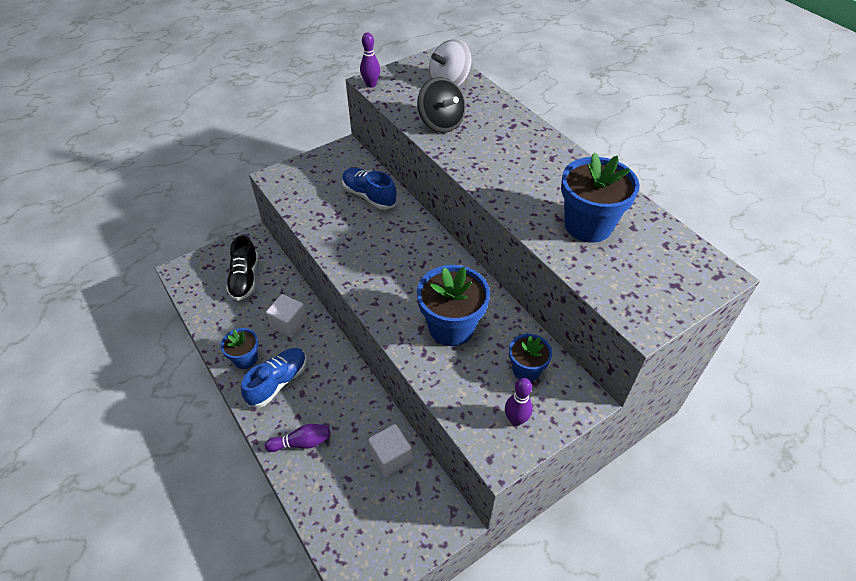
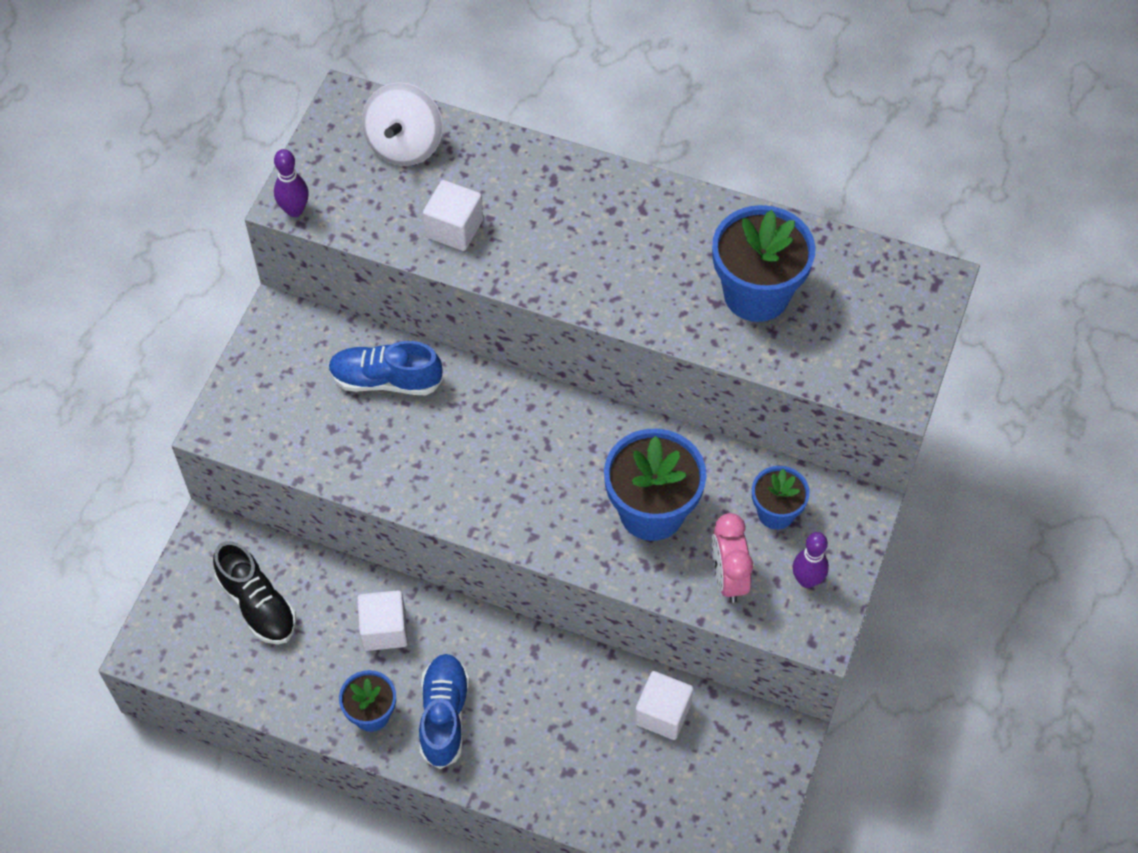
camera: 35 degrees left, 10 degrees up
purple bowling pin [265,424,331,452] -> none
black spinning top [417,77,465,133] -> white cube [423,180,483,251]
none -> pink clock [712,513,753,603]

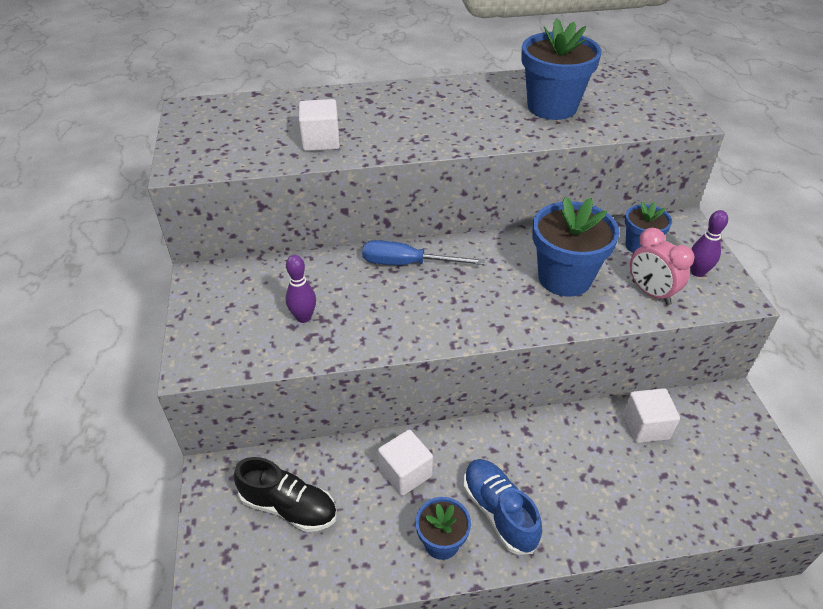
camera: 30 degrees left, 15 degrees down
purple bowling pin [274,149,309,217] -> purple bowling pin moved to [286,255,316,323]
blue shoe [328,341,443,395] -> none
white spinning top [362,82,443,166] -> none
none -> blue screwdriver [362,240,484,265]

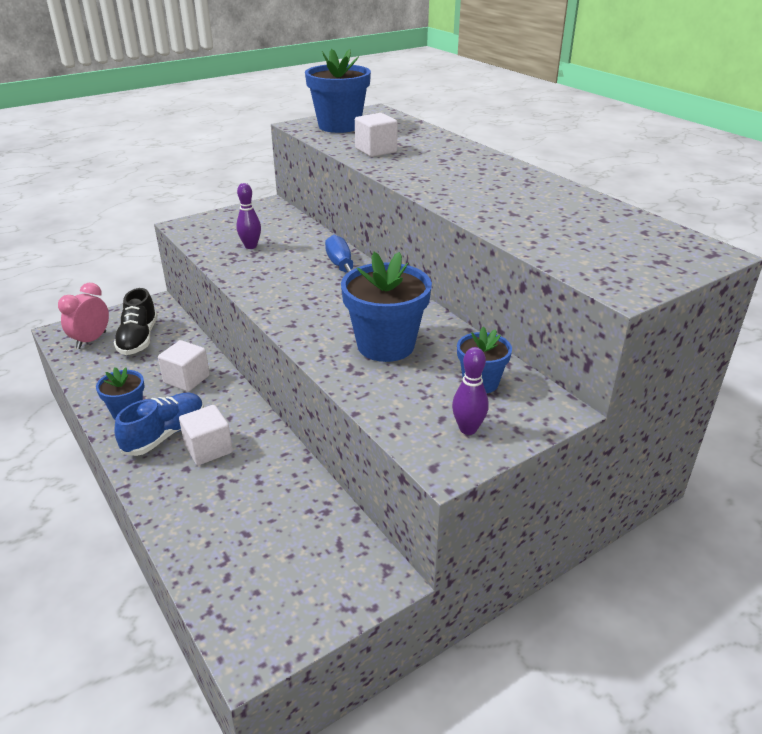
camera: 65 degrees right, 10 degrees down
blue flower pot [521,18,602,120] -> blue flower pot moved to [305,49,371,133]
white cube [623,388,680,443] -> white cube moved to [179,405,233,465]
pink clock [630,228,695,305] -> pink clock moved to [58,283,109,349]

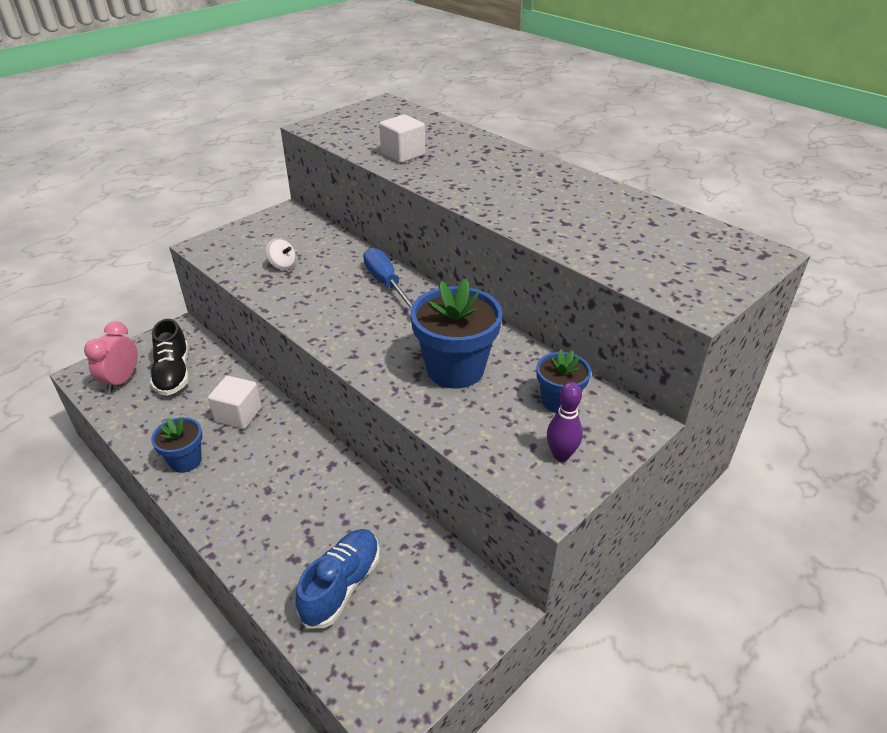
camera: 10 degrees left, 5 degrees up
blue shoe [115,393,204,456] -> blue shoe moved to [296,529,380,629]
white cube [179,405,233,465] -> none
purple bowling pin [236,183,261,249] -> white spinning top [266,238,296,270]
blue flower pot [305,49,371,133] -> none

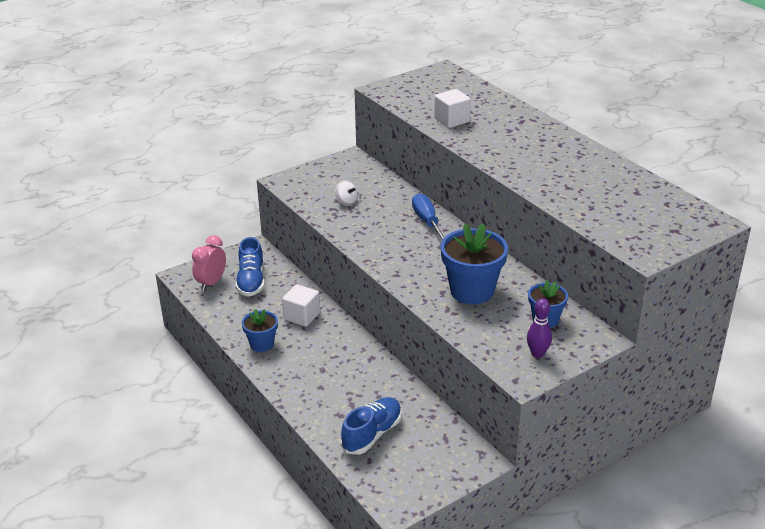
camera: 10 degrees right, 5 degrees down
black shoe [150,319,189,396] -> blue shoe [235,237,265,297]

